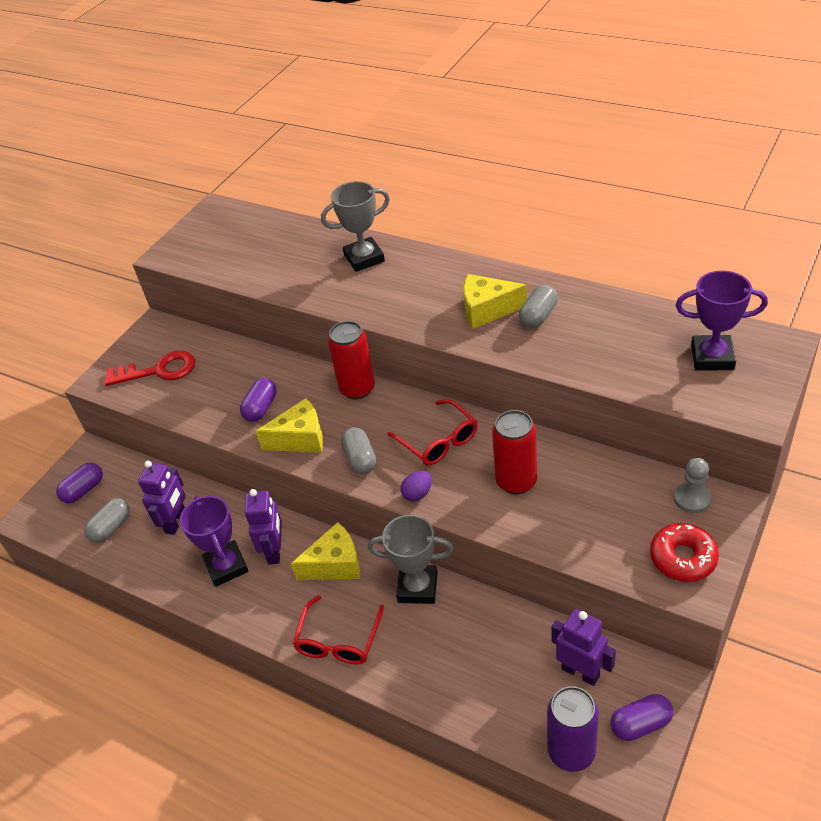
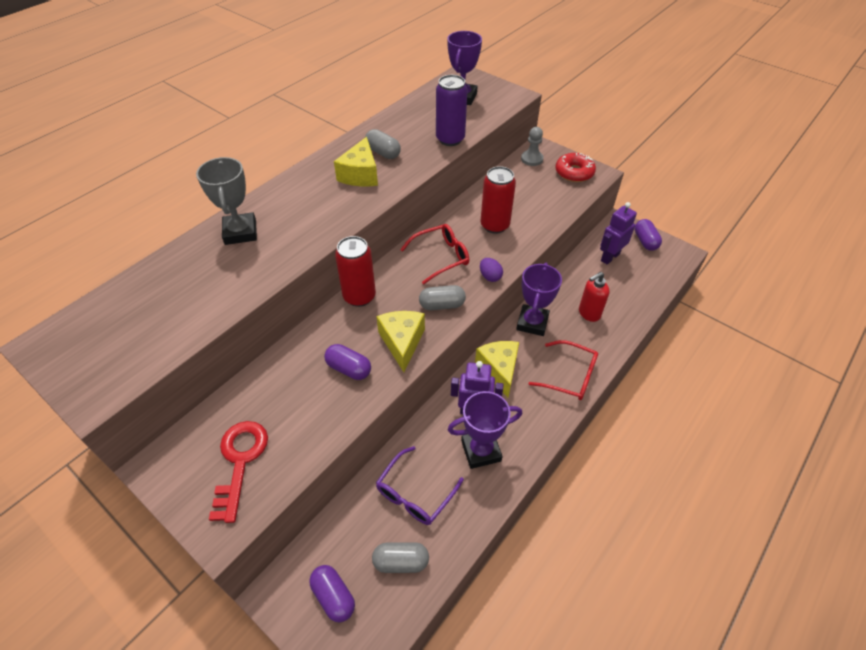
camera: 85 degrees left, 5 degrees up
grey capsule [84,498,130,543] -> grey capsule turned 45 degrees counterclockwise [372,542,429,573]
purple robot [138,461,186,535] -> purple glasses [376,446,464,525]
grey trophy [368,515,454,604] -> purple trophy [516,263,562,336]
purple can [547,686,599,772] -> purple can moved to [436,75,467,146]
none -> red soap dispenser [579,272,610,322]

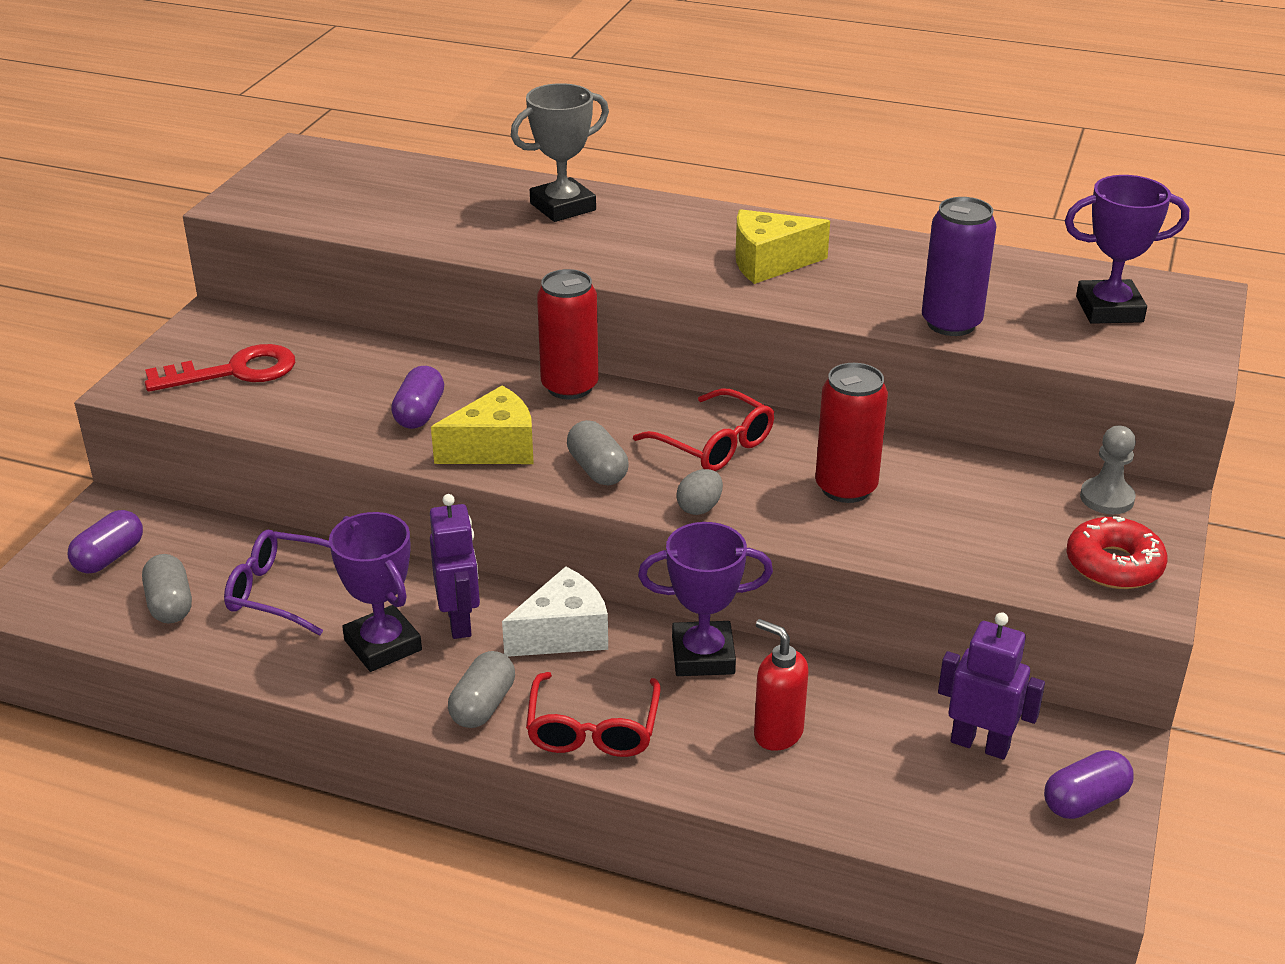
camera: 70 degrees right, 15 degrees down
grey capsule [365,129,401,159] -> grey capsule moved to [448,651,515,728]
yellow cheese [475,341,519,398] -> white cheese [502,566,608,657]
purple egg [480,258,503,282] -> grey egg [676,469,723,515]

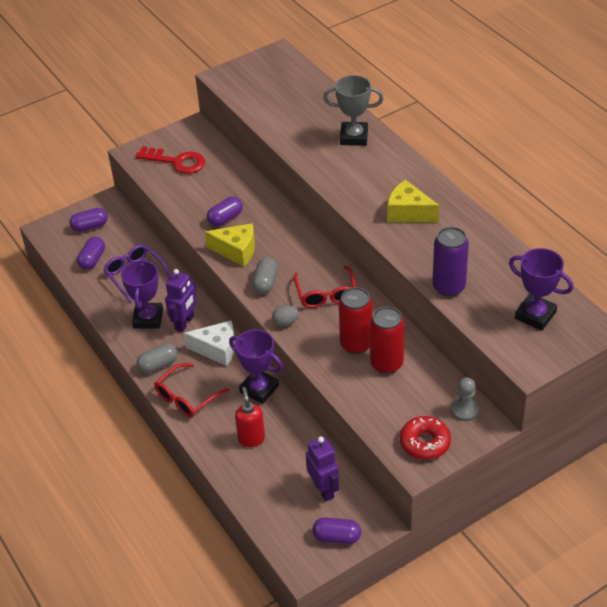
camera: 40 degrees right, 10 degrees up
grey capsule [142,554,192,623] -> purple capsule [77,237,105,270]
red can [537,269,598,399] -> red can moved to [370,306,404,374]

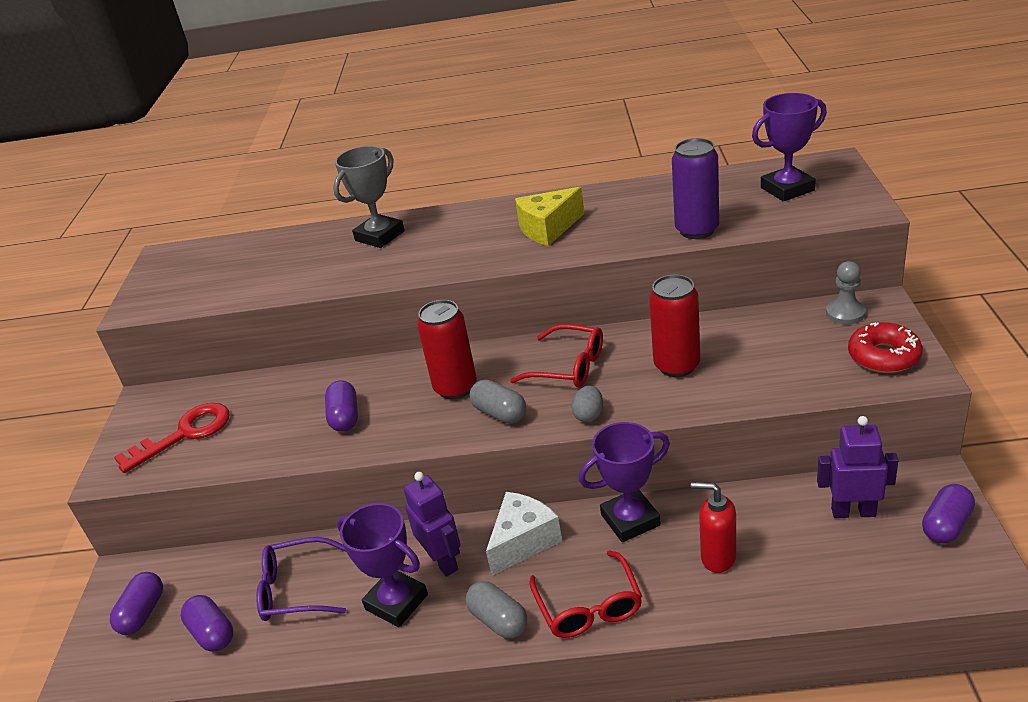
camera: 55 degrees left, 10 degrees down
grey capsule [137,343,178,373] -> grey capsule turned 45 degrees counterclockwise [466,581,527,638]
yellow cheese [205,223,255,267] -> none
red can [370,306,404,374] -> red can moved to [417,300,477,399]

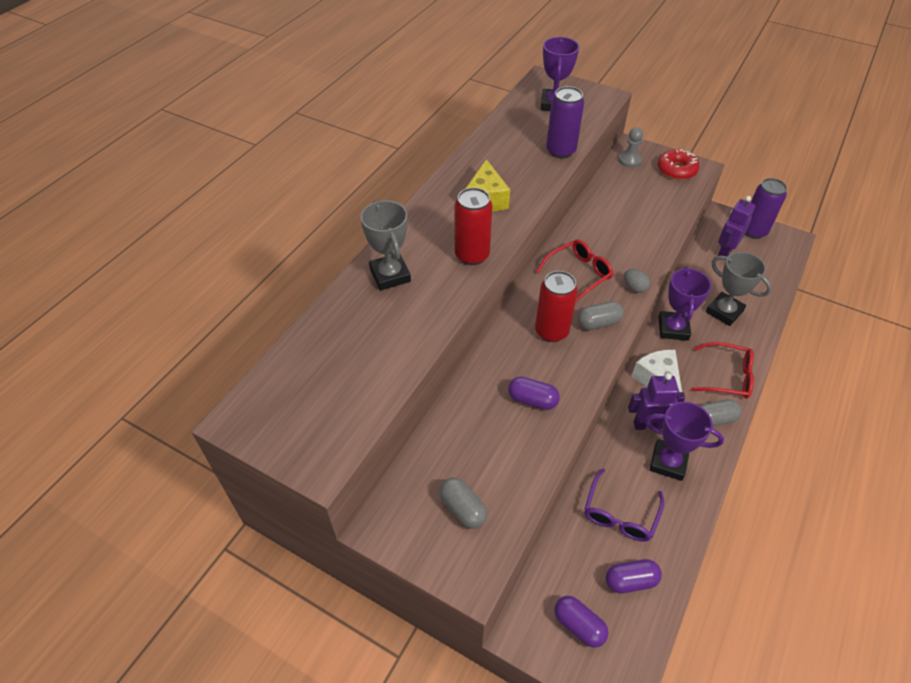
camera: 65 degrees left, 15 degrees up
red key [114,403,229,473] -> grey capsule [440,477,487,528]
purple trophy [337,503,428,627] -> purple trophy turned 45 degrees clockwise [645,402,724,481]
red can [649,275,700,377] -> red can moved to [455,187,493,265]
red soap dispenser [691,482,736,573] -> grey trophy [706,252,772,326]
purple capsule [922,484,975,544] -> purple can [745,178,787,239]

